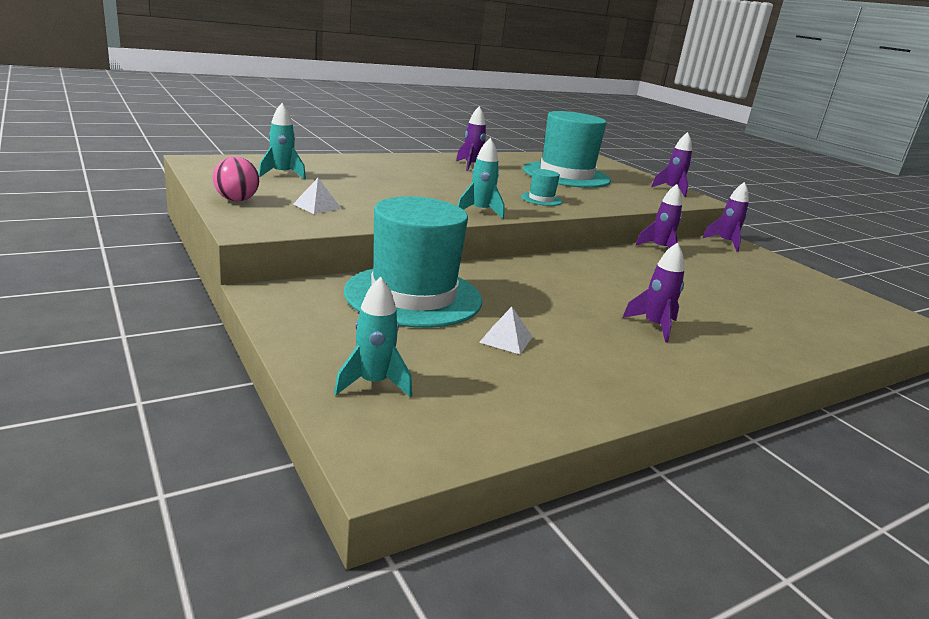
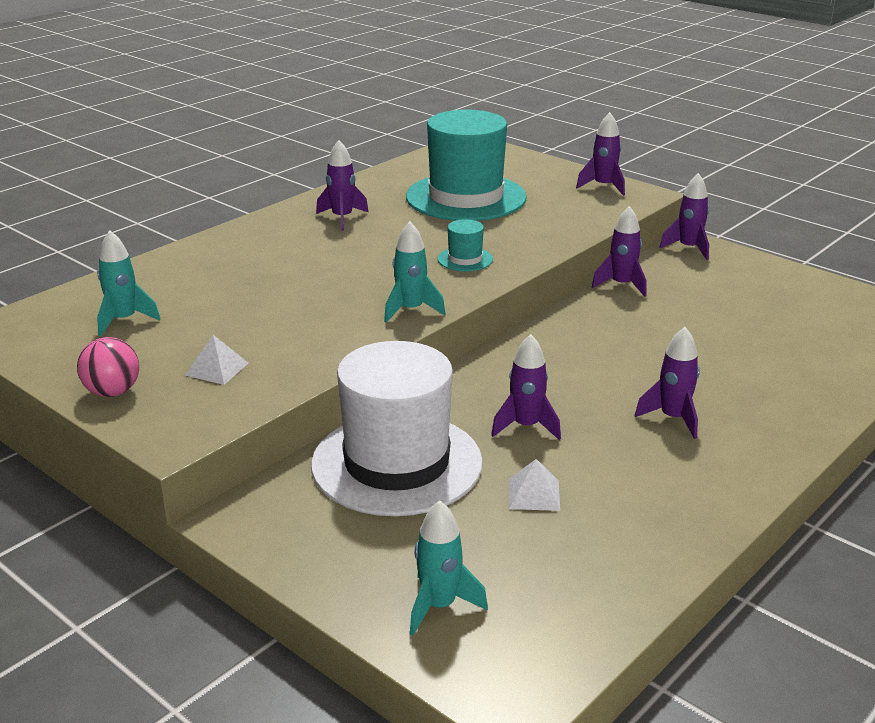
camera: 15 degrees left, 5 degrees up
turquoise hat [344,196,482,328] -> white hat [311,341,483,516]
none -> purple rocket [491,334,561,440]

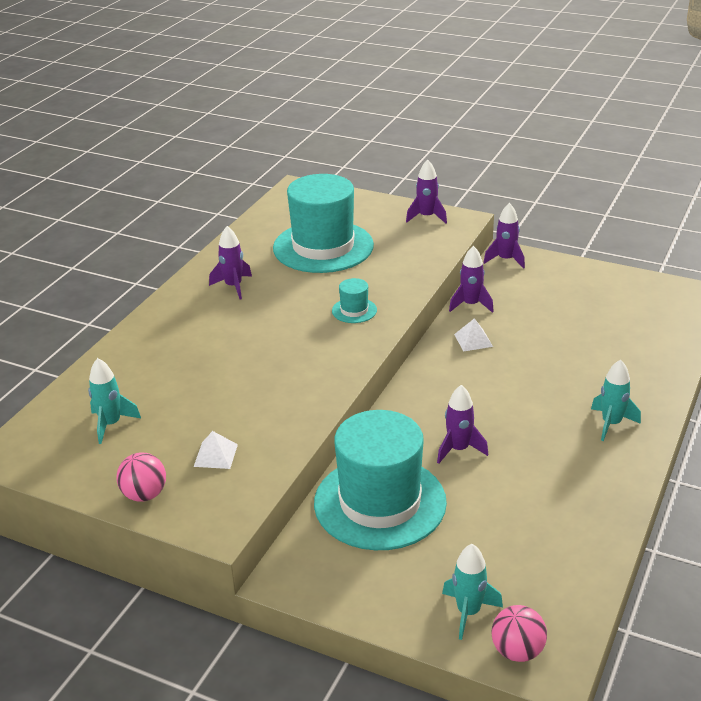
camera: 15 degrees left, 5 degrees up
white hat [311,341,483,516] -> turquoise hat [314,410,447,550]
turquoise rocket [384,222,445,323] -> turquoise rocket moved to [591,359,641,441]
white pyramid [509,459,560,511] -> white pyramid moved to [454,318,493,352]
purple rocket [635,327,700,439] -> none
none -> pink ball [491,605,547,662]

